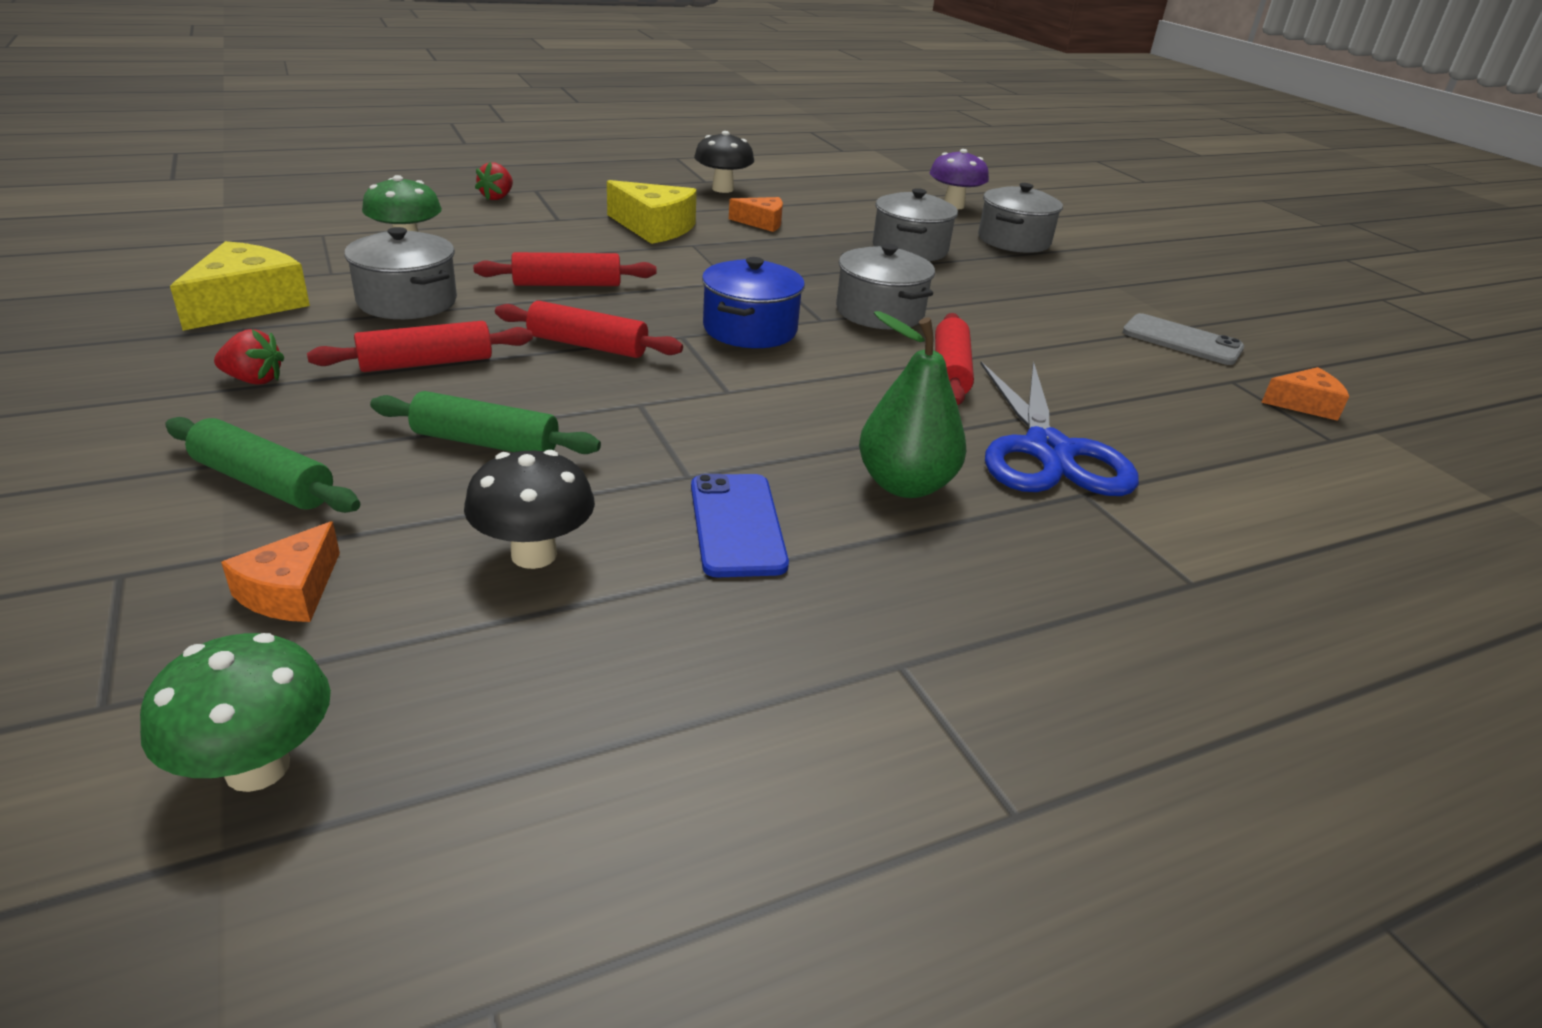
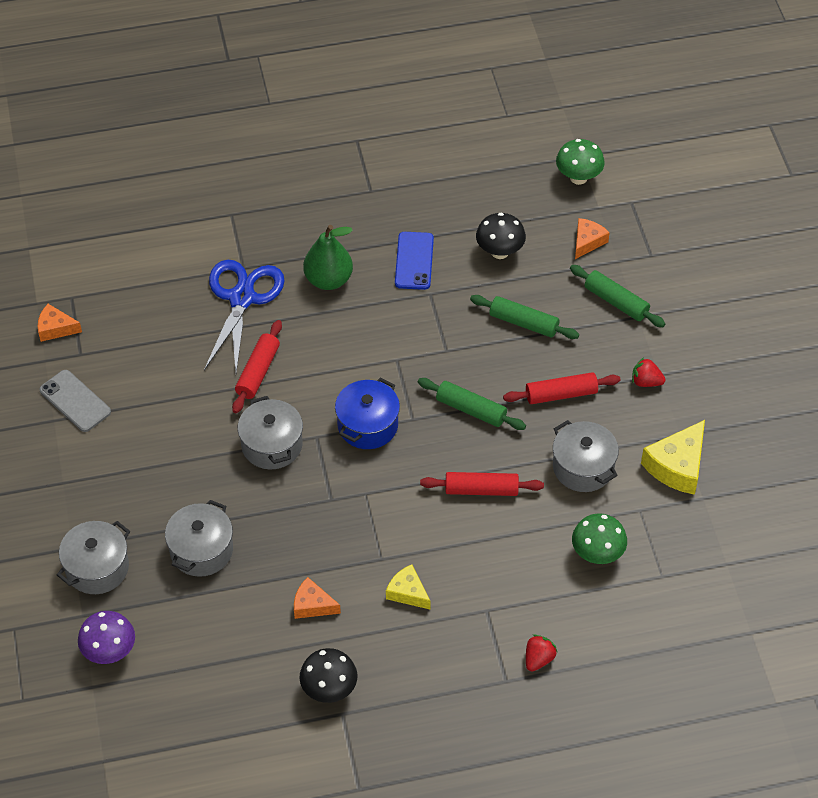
camera: 165 degrees left, 20 degrees up
red rolling pin [495,301,683,358] -> green rolling pin [418,378,526,430]
yellow cheese [607,180,697,244] -> yellow cheese [386,564,431,609], size x0.61

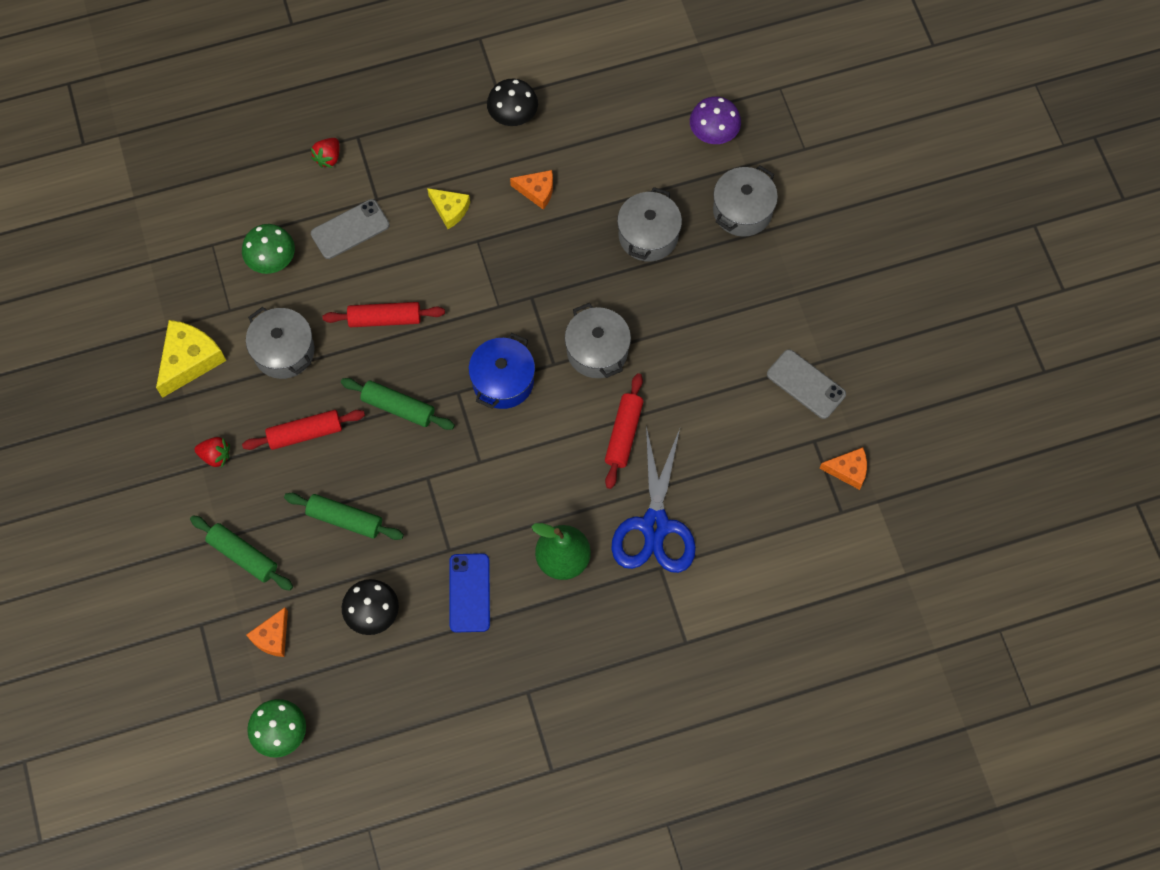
camera: 175 degrees right, 15 degrees up
none -> grey phone [311,199,390,259]

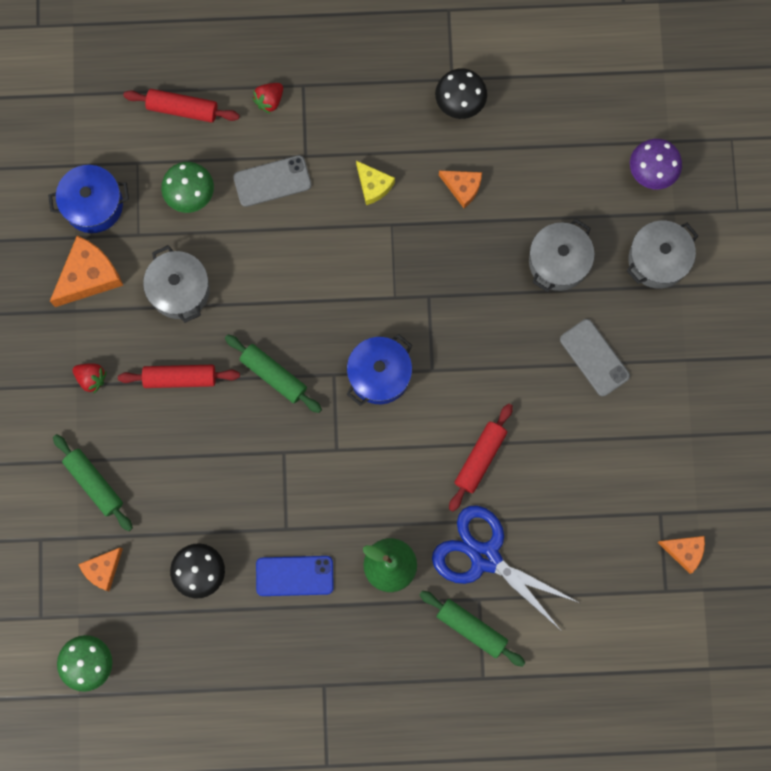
camera: 15 degrees right, 10 degrees up
yellow cheese [156,320,226,398] -> orange cheese [50,236,123,307]
green rolling pin [284,493,404,540] -> green rolling pin moved to [420,591,525,667]
red rolling pin [323,302,445,327] -> red rolling pin moved to [123,89,240,123]
blue phone [449,553,490,632] -> blue phone turned 75 degrees clockwise [256,556,334,596]
grey pot [565,303,631,378] -> none
blue scissors [611,426,696,573] -> blue scissors turned 105 degrees clockwise [432,505,579,629]
grey phone [767,349,846,419] -> grey phone moved to [560,319,630,396]
none -> blue pot [48,165,129,233]

